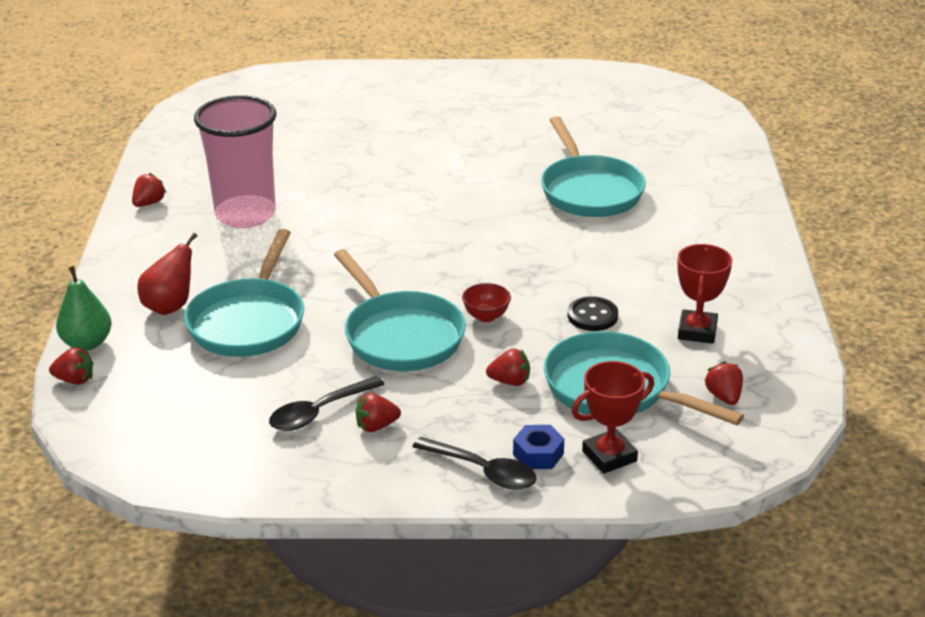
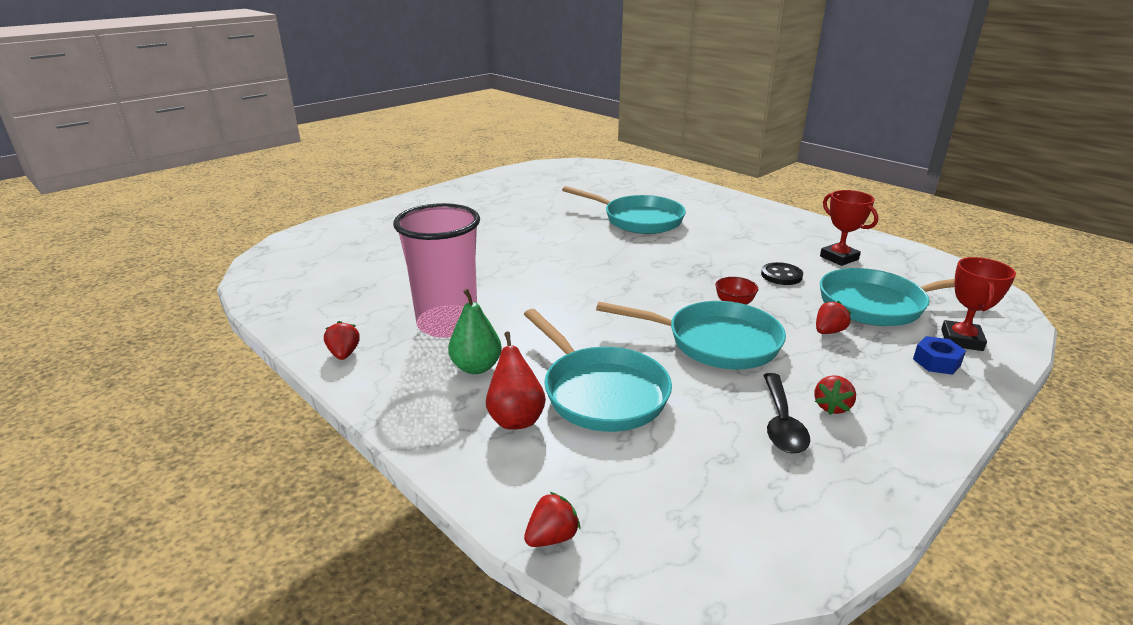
camera: 45 degrees left, 5 degrees down
green pear [56,266,112,351] -> green pear moved to [448,289,502,374]
black spoon [412,437,537,490] -> none
red strawberry [705,361,743,405] -> none

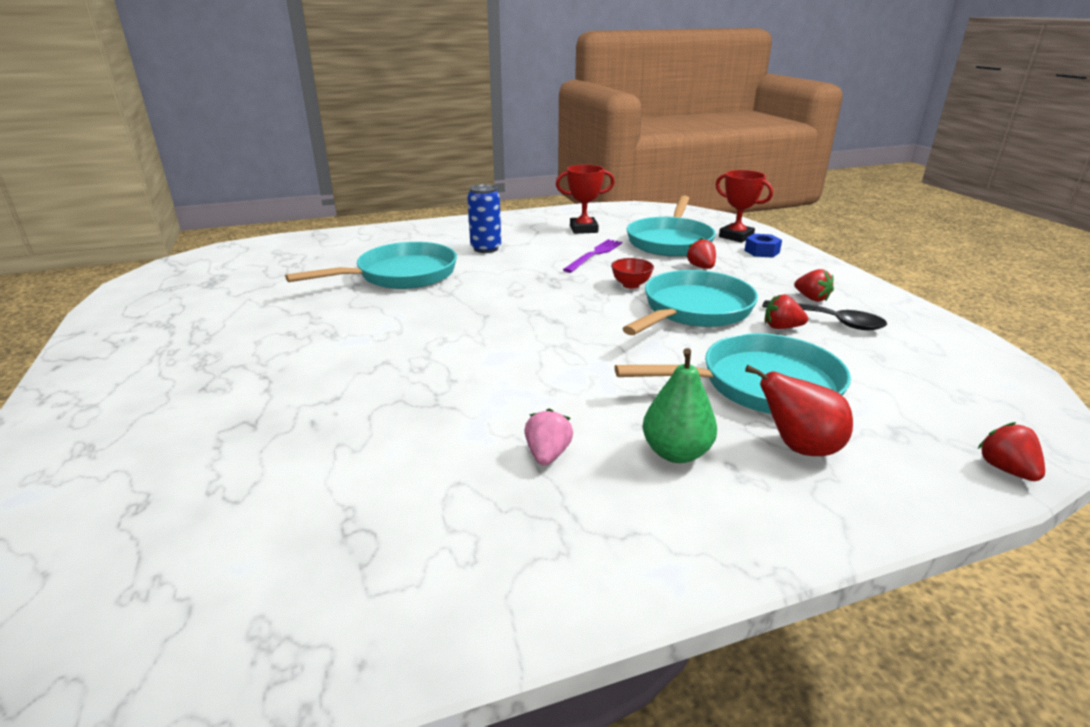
camera: 65 degrees left, 0 degrees up
red strawberry [324,321,360,360] -> red strawberry moved to [765,294,808,329]
pink cup [393,203,480,338] -> pink strawberry [525,408,573,466]
black button [761,262,803,285] -> purple fork [563,239,622,273]
none -> blue can [467,184,501,253]

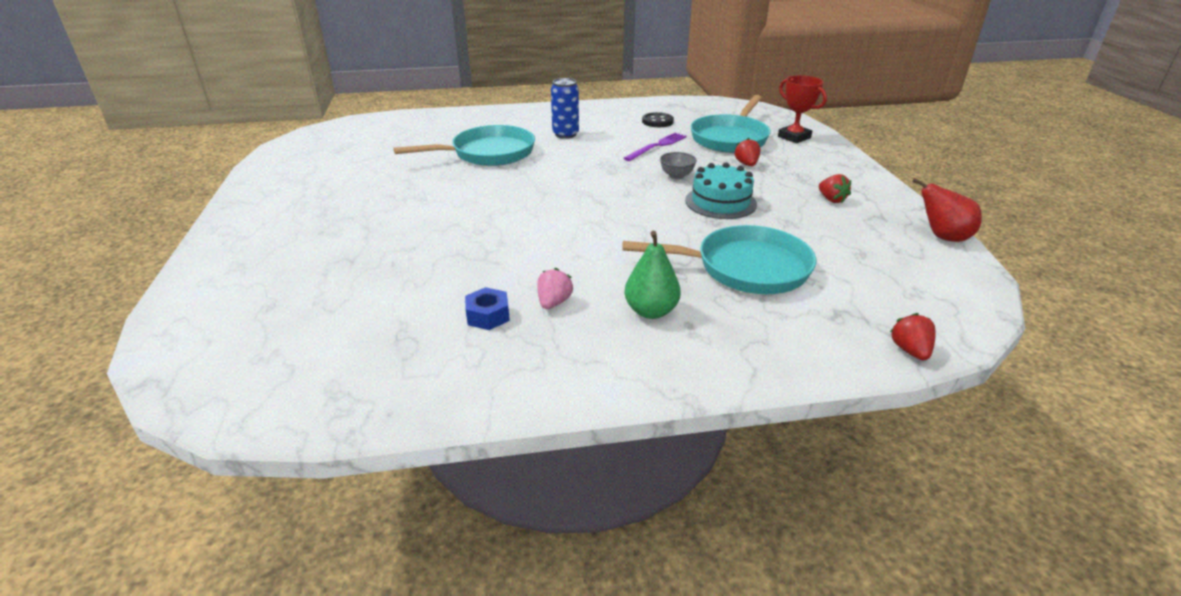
camera: 10 degrees right, 5 degrees up
red trophy [556,165,615,234] -> black button [642,112,674,127]
red bowl [611,258,654,289] -> grey bowl [660,152,697,179]
turquoise pan [622,270,758,335] -> turquoise cake [685,163,757,219]
blue nut [744,234,782,258] -> blue nut moved to [465,287,510,330]
red pear [745,365,853,456] -> red pear moved to [912,178,982,242]
black spoon [762,300,887,330] -> none
red strawberry [765,294,808,329] -> none

